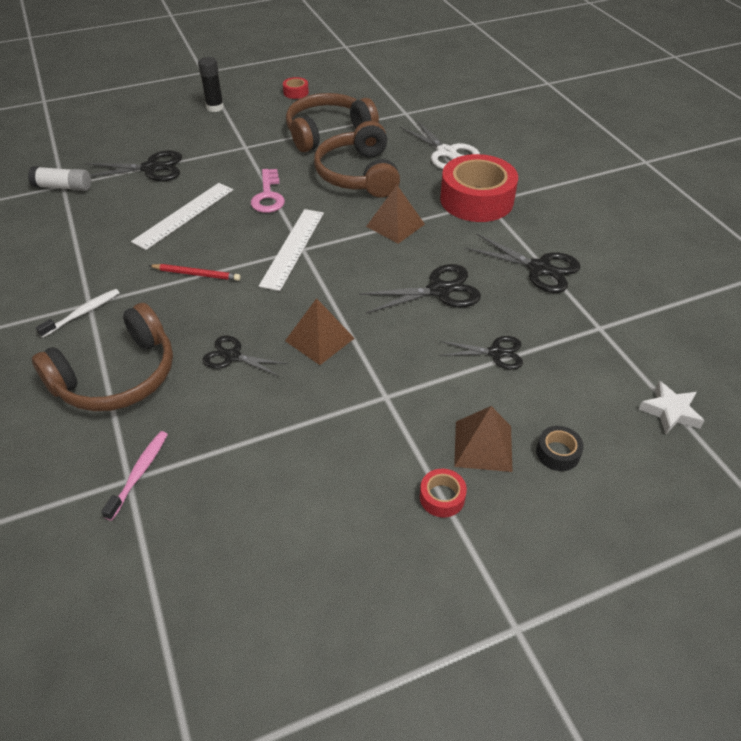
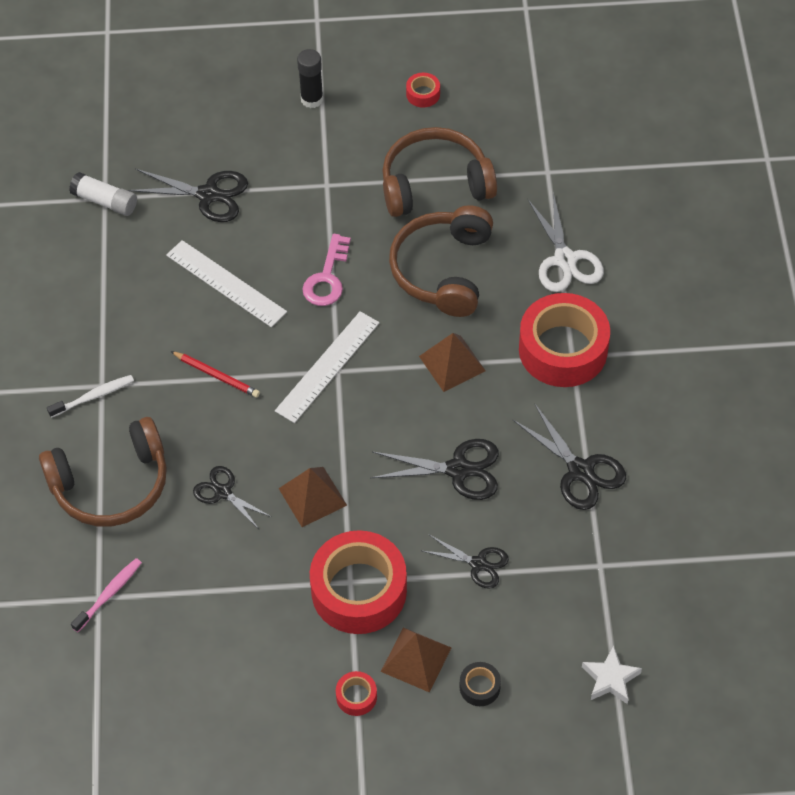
camera: 20 degrees right, 10 degrees up
white ruler [131,183,233,250] -> white ruler turned 75 degrees clockwise [166,240,287,328]
none -> red tape [310,530,407,634]

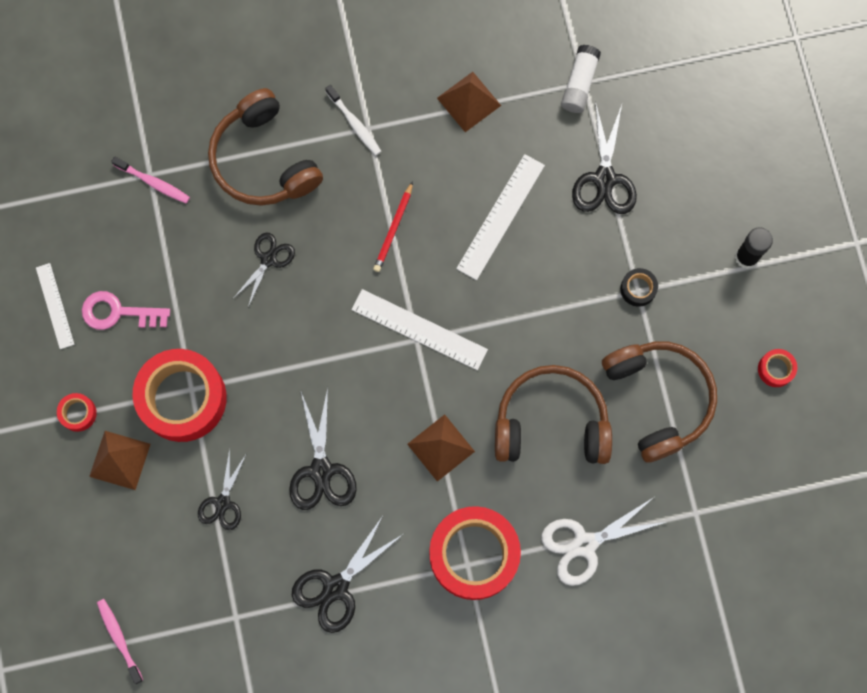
camera: 80 degrees right, 20 degrees up
brown pyramid [278,467,347,527] -> brown pyramid moved to [437,72,501,132]
pink key [302,234,351,306] -> pink key moved to [82,291,170,330]
black tape [459,662,501,706] -> black tape moved to [620,268,658,307]
white star [582,646,642,704] -> pink toothbrush [97,599,143,684]
none -> white ruler [36,263,75,349]

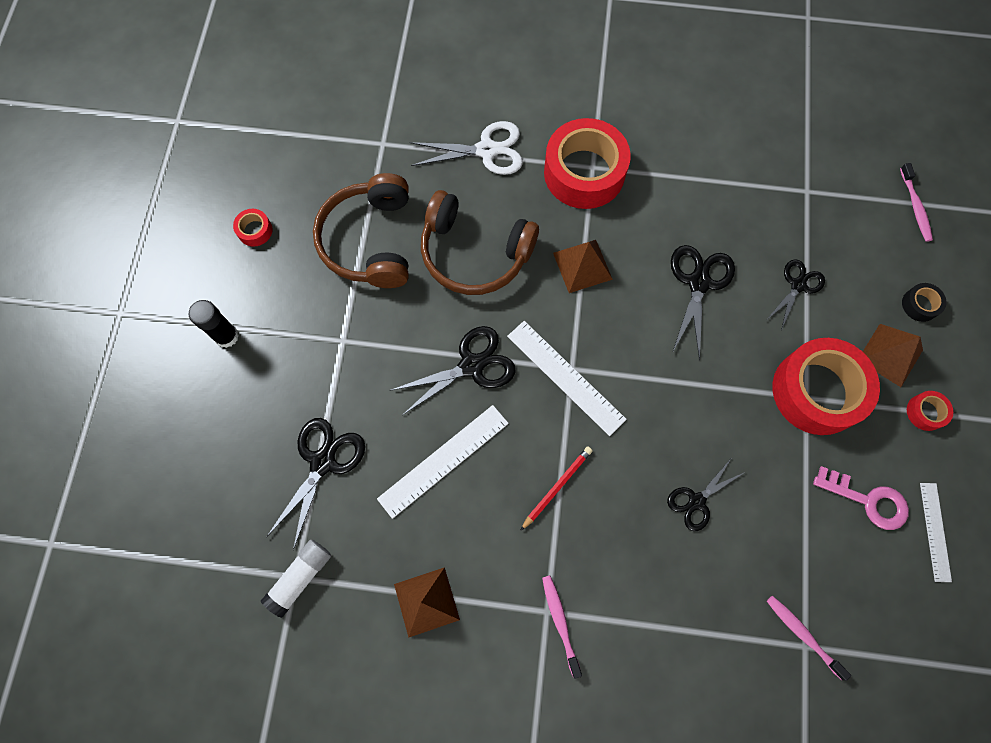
camera: 160 degrees left, 5 degrees down
brown headphones [208,88,323,206] -> none
black scissors [292,516,402,633] -> black scissors moved to [390,326,515,415]
white toothbrush [325,85,381,156] -> pink toothbrush [542,575,582,679]
black tape [620,268,658,307] -> black tape moved to [902,283,946,322]

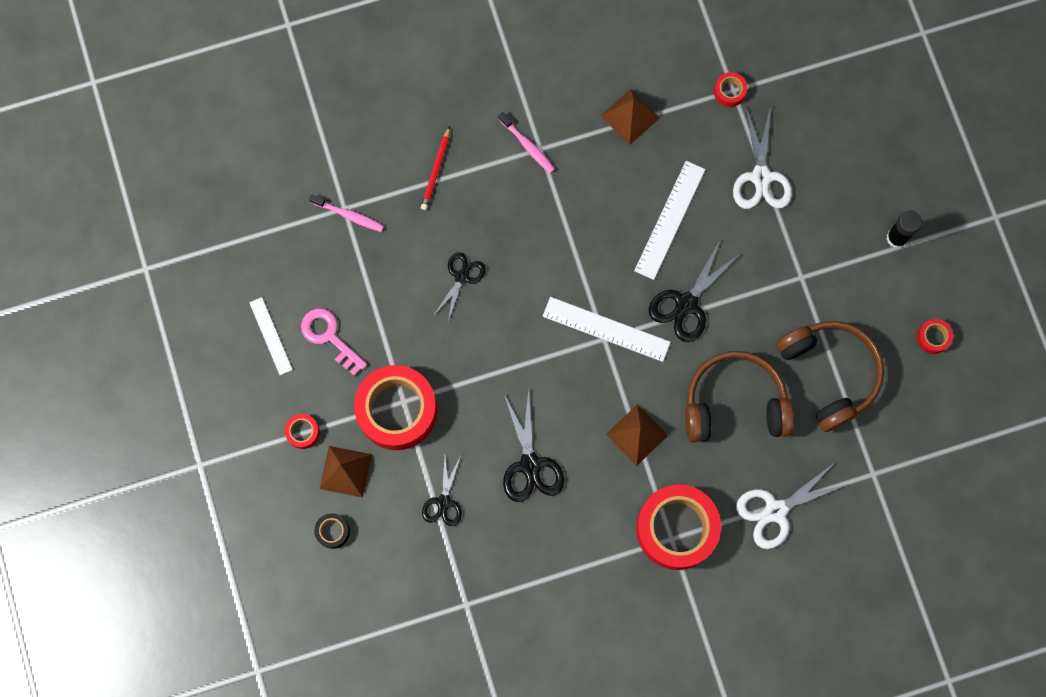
camera: 155 degrees right, 5 degrees up
white glue stick [261,540,331,618] -> red tape [714,72,747,107]
black scissors [267,418,365,550] -> white scissors [733,106,792,209]
red pencil [520,446,593,531] -> red pencil moved to [421,126,450,210]
pink key [813,466,909,530] -> pink key turned 45 degrees clockwise [301,308,367,376]
pink toothbrush [900,163,933,242] -> none

